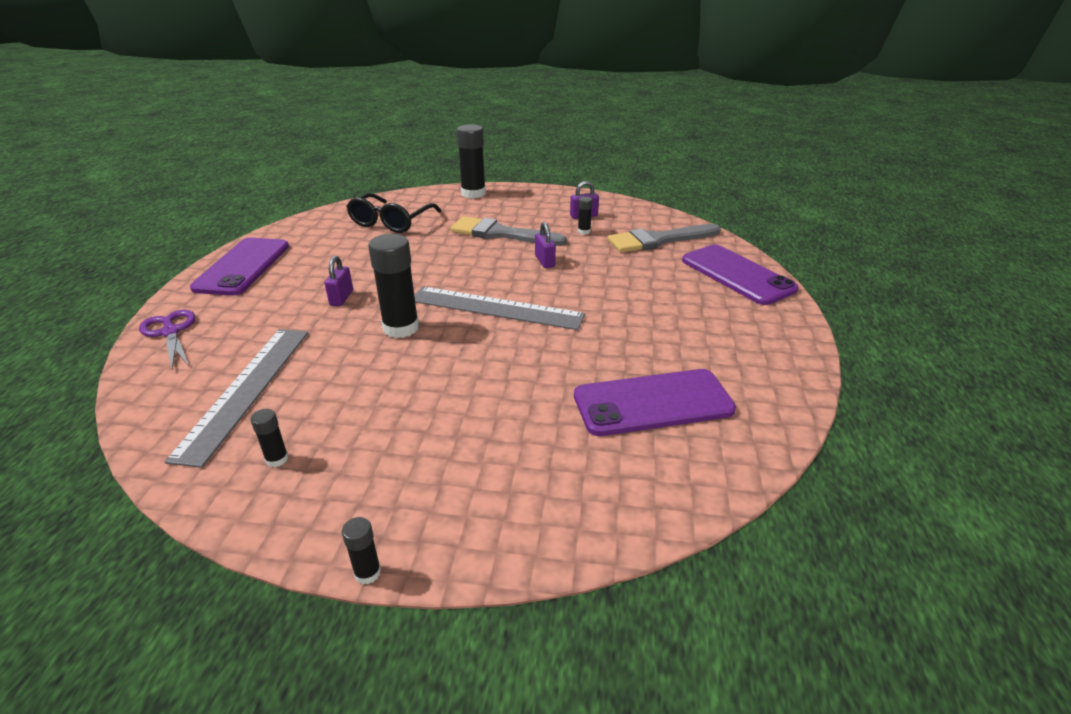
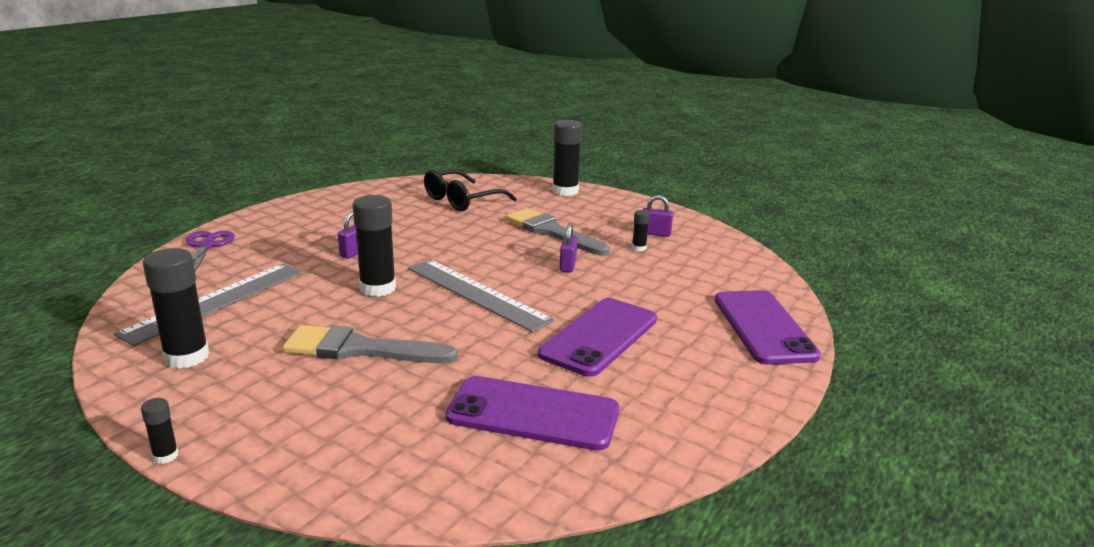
camera: 25 degrees right, 10 degrees down
purple phone [190,238,289,296] -> purple phone moved to [538,298,657,377]
black glue stick [251,409,288,467] -> black glue stick [143,248,209,368], size x2.14
grey brush [607,224,721,253] -> grey brush moved to [283,325,458,363]

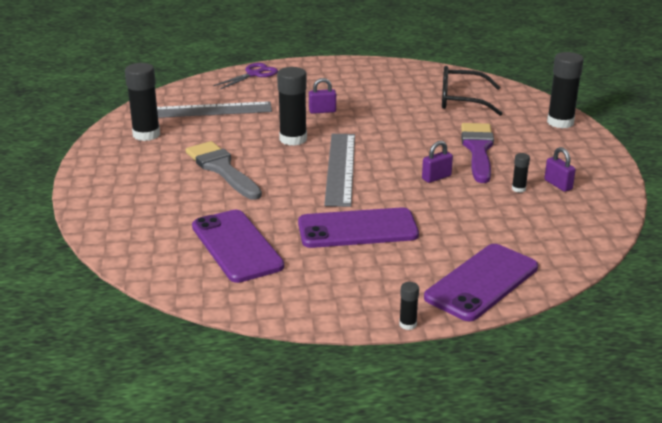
camera: 50 degrees right, 5 degrees up
black glue stick [141,398,178,464] -> black glue stick moved to [399,282,419,330]
grey brush [506,208,610,256] -> purple brush [461,123,494,183]

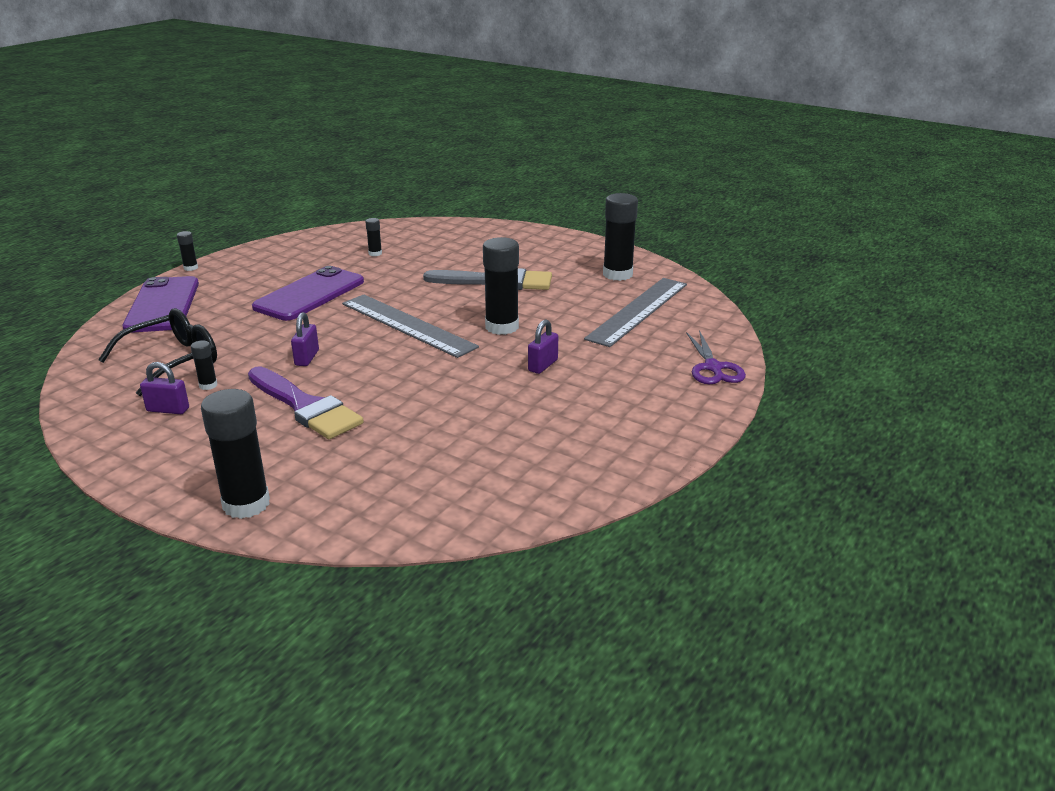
camera: 130 degrees right, 0 degrees up
purple phone [192,210,284,283] -> black glue stick [365,218,382,256]
black glasses [442,66,503,116] -> black glasses moved to [98,308,217,396]

